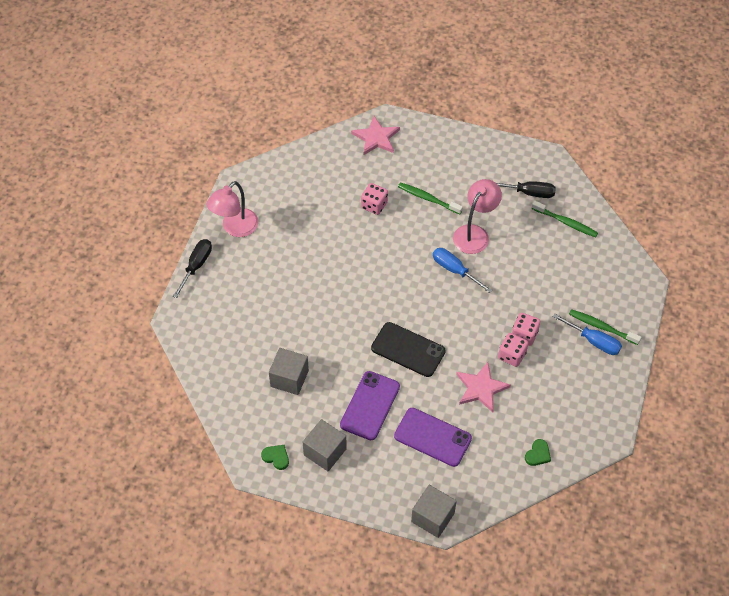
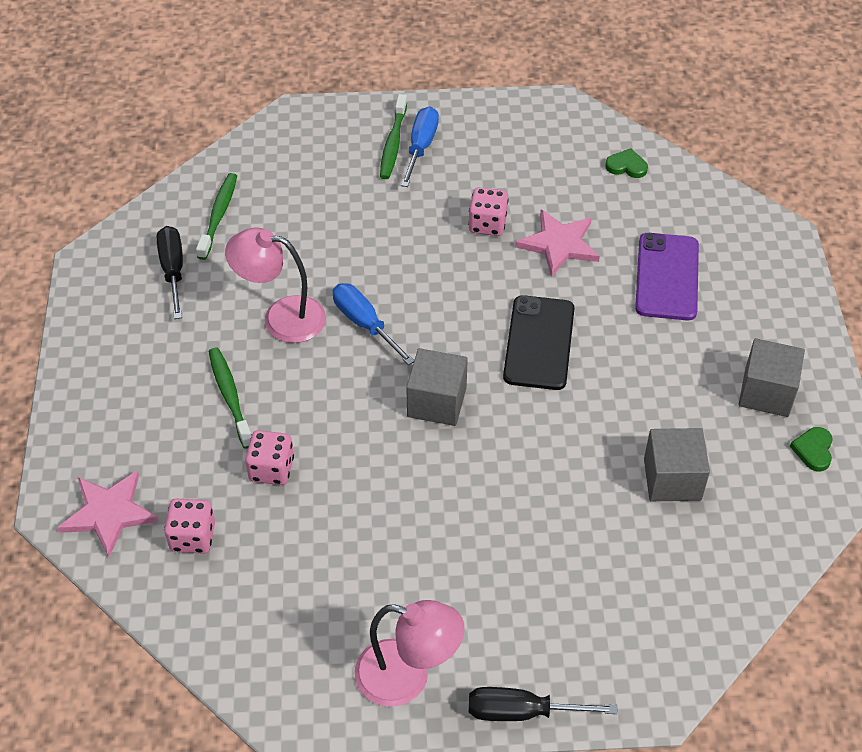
camera: 110 degrees left, 5 degrees down
purple phone [340,371,400,440] -> none
green toothbrush [398,182,463,214] -> green toothbrush turned 150 degrees clockwise [209,348,252,448]
grey cube [411,485,457,538] -> grey cube moved to [406,348,468,426]
blue screwdriver [433,248,493,293] -> blue screwdriver turned 120 degrees clockwise [333,283,414,365]
pink dice [512,313,540,346] -> pink dice moved to [164,498,215,554]

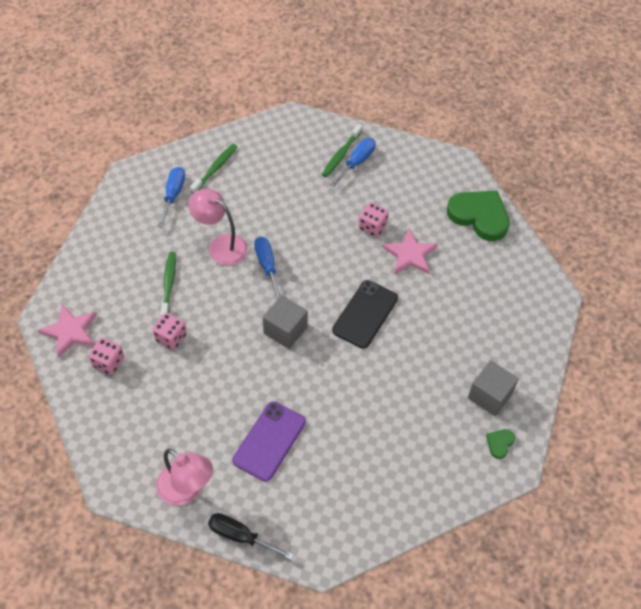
camera: 20 degrees right, 5 degrees up
black screwdriver [157,226,183,319] -> blue screwdriver [158,167,185,227]
green heart [605,148,648,178] -> green heart [447,191,510,241], size x2.33
purple phone [635,233,699,320] -> purple phone moved to [232,401,306,482]
grey cube [644,428,710,501] -> none

